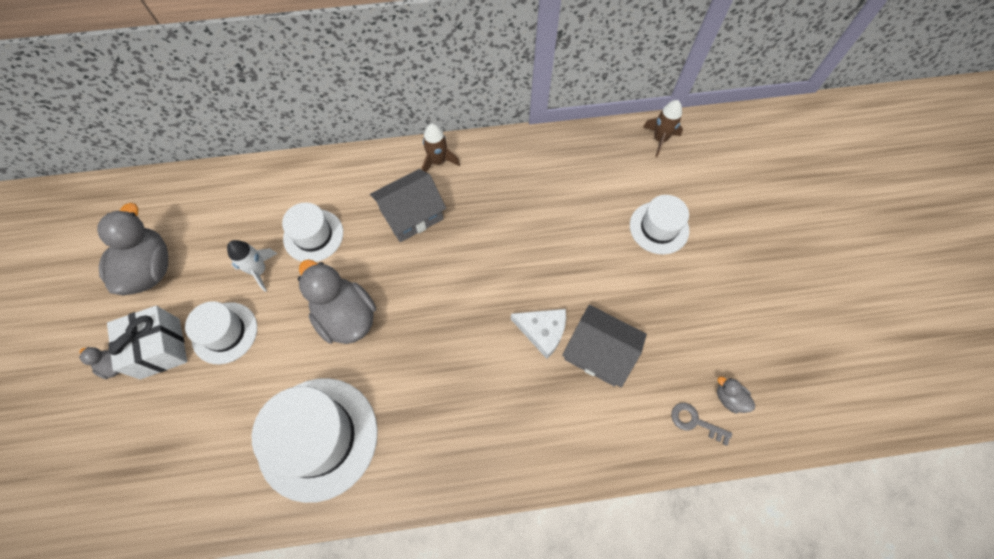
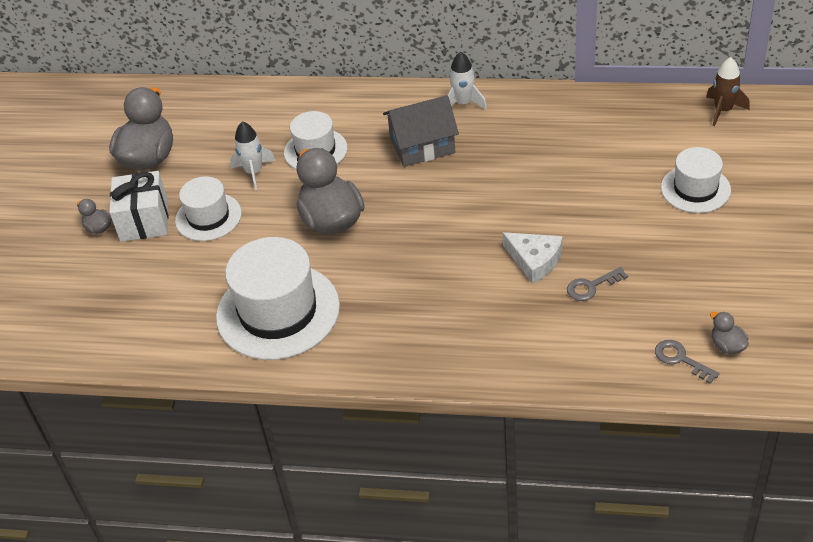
camera: 20 degrees right, 20 degrees down
brown rocket [422,124,460,172] -> white rocket [448,52,487,110]
grey house [562,305,647,387] -> grey key [567,267,628,301]

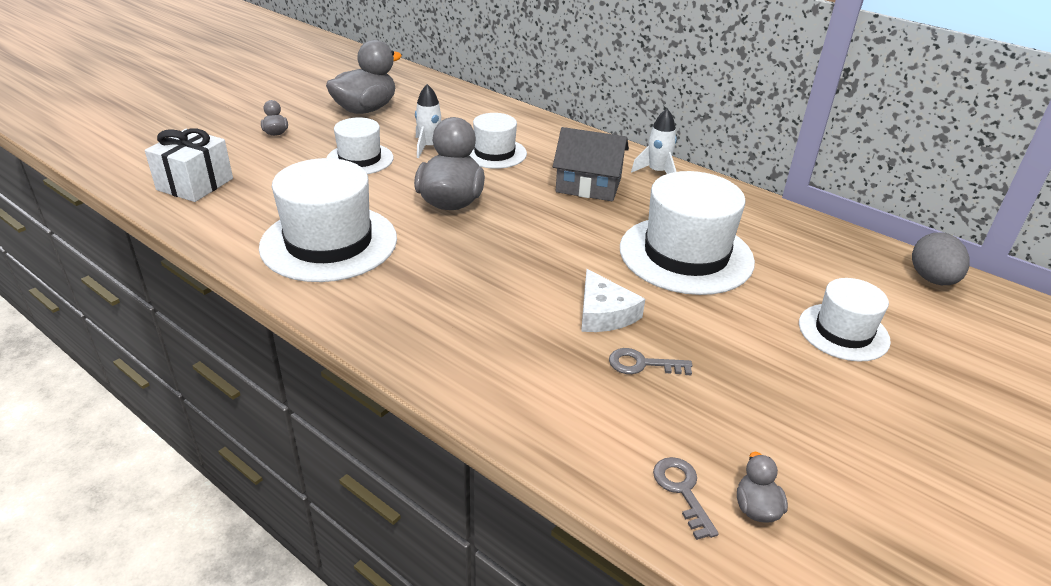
camera: 25 degrees right, 10 degrees down
white gift [109,171,168,242] -> white gift moved to [145,129,233,202]
brown rocket [706,57,750,126] -> grey egg [912,232,970,285]
none -> white hat [620,171,755,295]

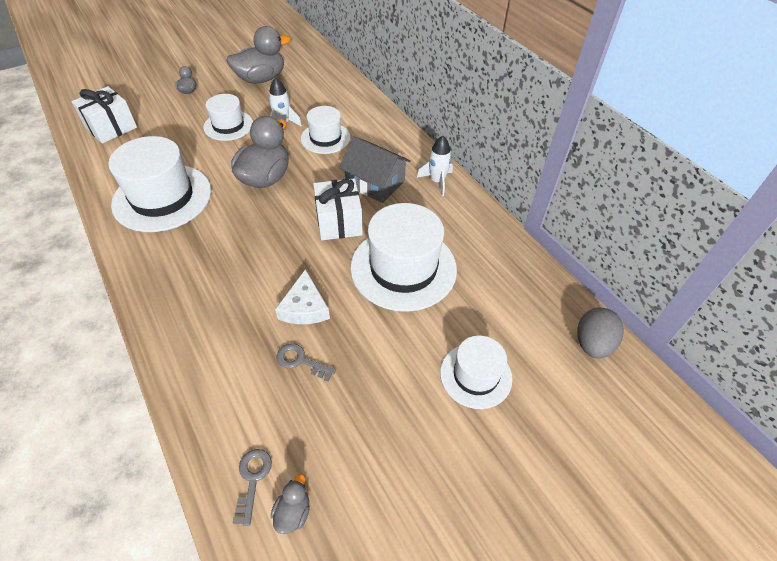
camera: 20 degrees right, 15 degrees up
none -> white gift [313,178,363,240]

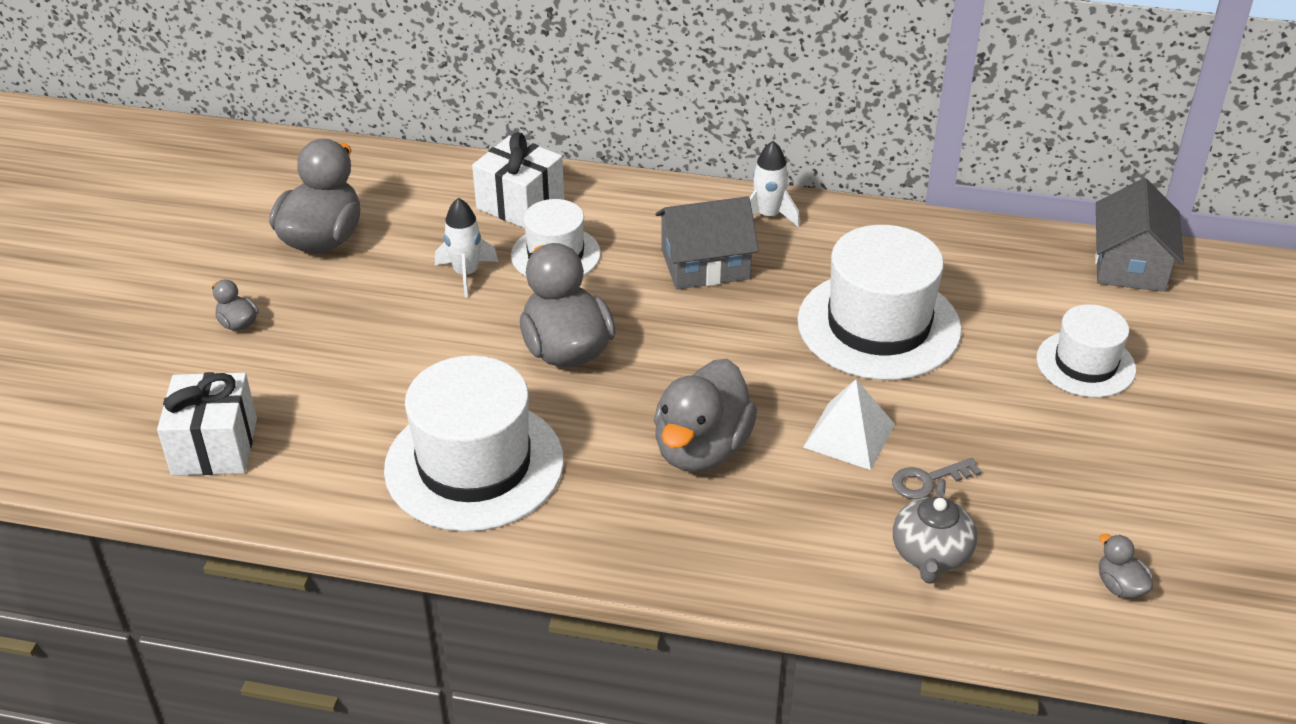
camera: 45 degrees left, 10 degrees down
white hat [203,94,253,141] -> none
grey key [233,449,272,526] -> none
white cheese [275,269,330,324] -> white pyramid [803,379,895,470]
white gift [313,178,363,240] -> white gift moved to [472,132,564,228]
grey egg [577,308,624,359] -> grey house [1095,178,1184,292]
none -> grey duck [654,359,757,472]
none -> grey teapot [893,478,977,584]

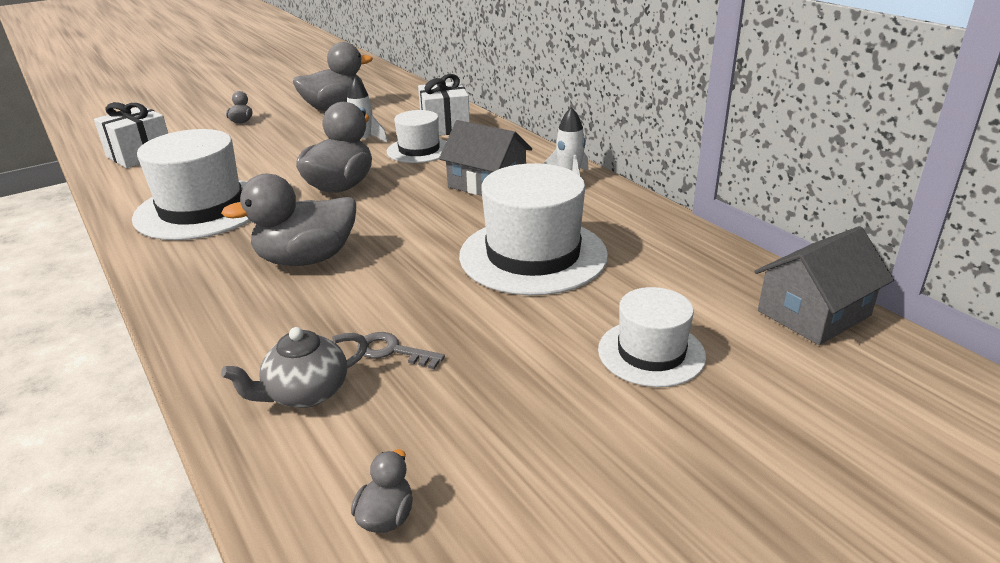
camera: 45 degrees right, 10 degrees down
white pyramid [803,379,895,470] -> none

